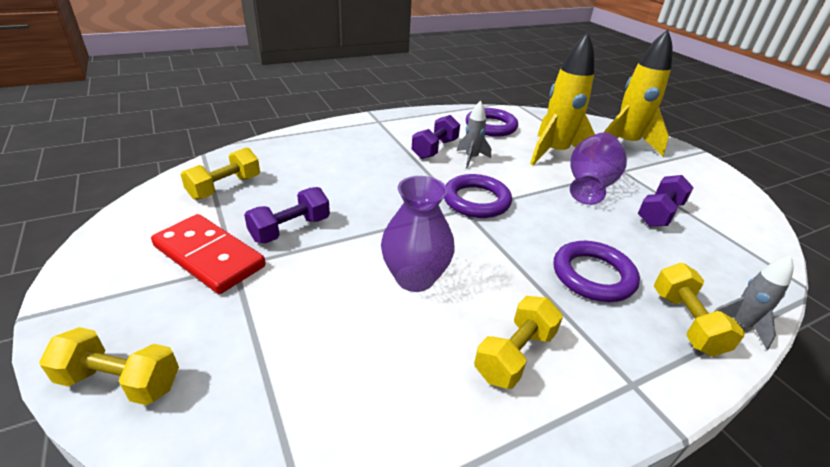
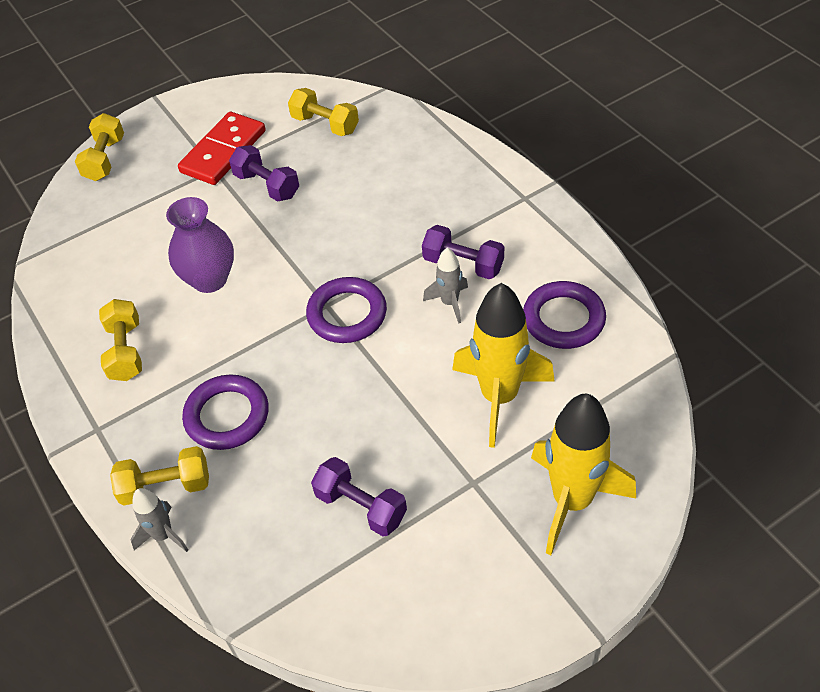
camera: 90 degrees right, 15 degrees up
yellow dumbbell [474,296,563,389] -> yellow dumbbell turned 45 degrees clockwise [99,299,142,381]
purple vase [570,132,627,205] -> none

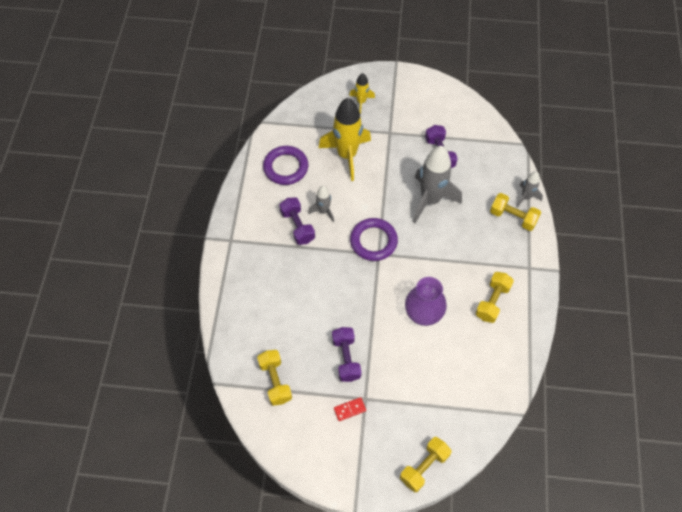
camera: 145 degrees left, 10 degrees up
red domino [178,112,266,185] -> red domino [334,397,366,421], size x0.43
purple ring [182,374,269,450] -> none
yellow rocket [531,394,636,555] -> yellow rocket [349,73,375,114], size x0.50
none -> grey rocket [413,146,462,223]

